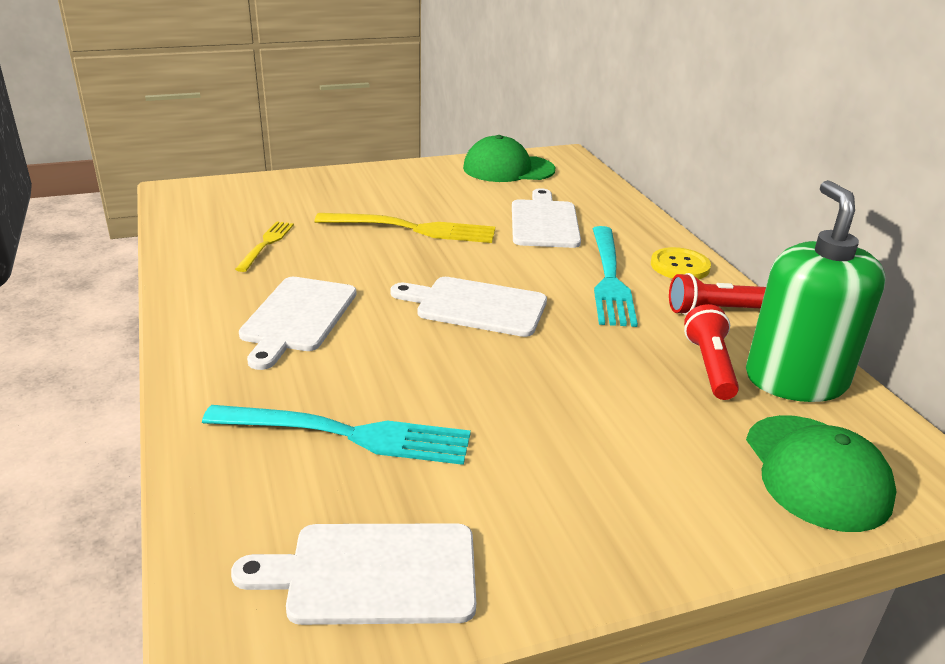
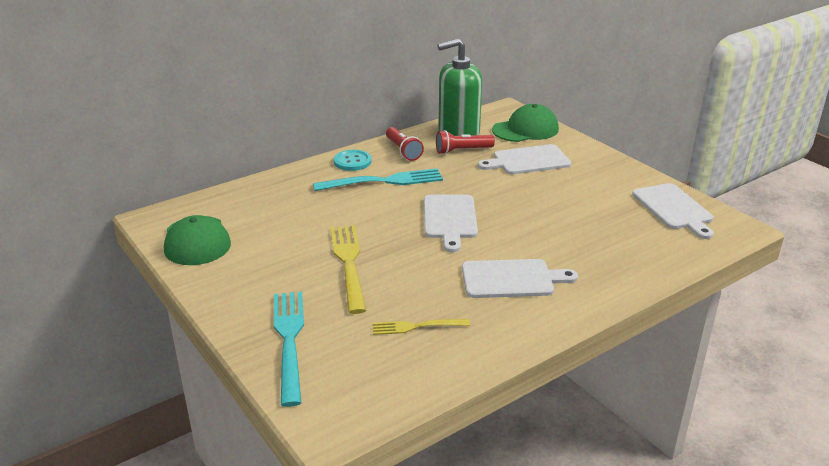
camera: 105 degrees left, 0 degrees up
turquoise fork [202,405,471,465] -> turquoise fork moved to [274,292,304,407]
white cutting board [512,188,581,248] -> white cutting board moved to [478,144,571,175]
yellow button [651,247,711,279] -> turquoise button [334,150,372,171]

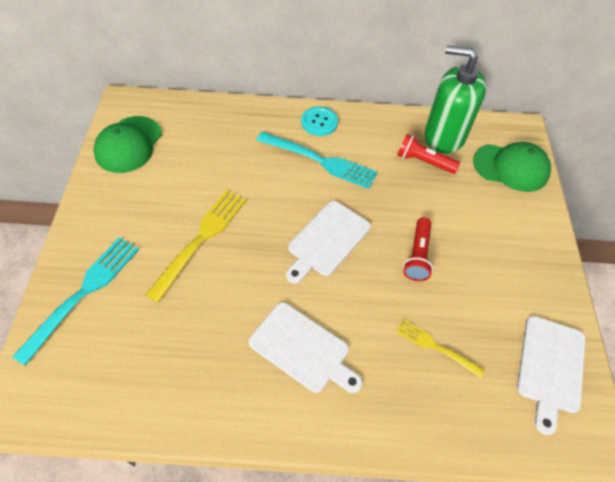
camera: 35 degrees right, 25 degrees up
yellow fork [372,319,470,335] -> yellow fork moved to [396,319,485,378]
red flashlight [386,127,424,161] -> red flashlight moved to [403,217,433,281]
white cutting board [478,144,571,175] -> none

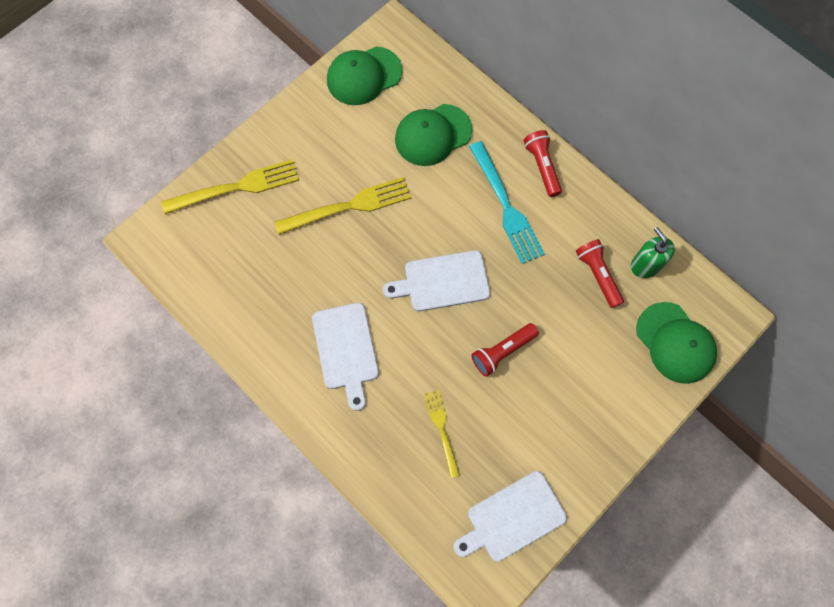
camera: 45 degrees right, 15 degrees up
turquoise fork [12,238,139,366] -> yellow fork [162,159,299,214]
turquoise button [301,107,338,136] -> red flashlight [524,130,562,197]
green soap dispenser [425,45,486,154] -> green soap dispenser [631,227,675,278], size x0.55
none -> green cap [395,104,472,166]

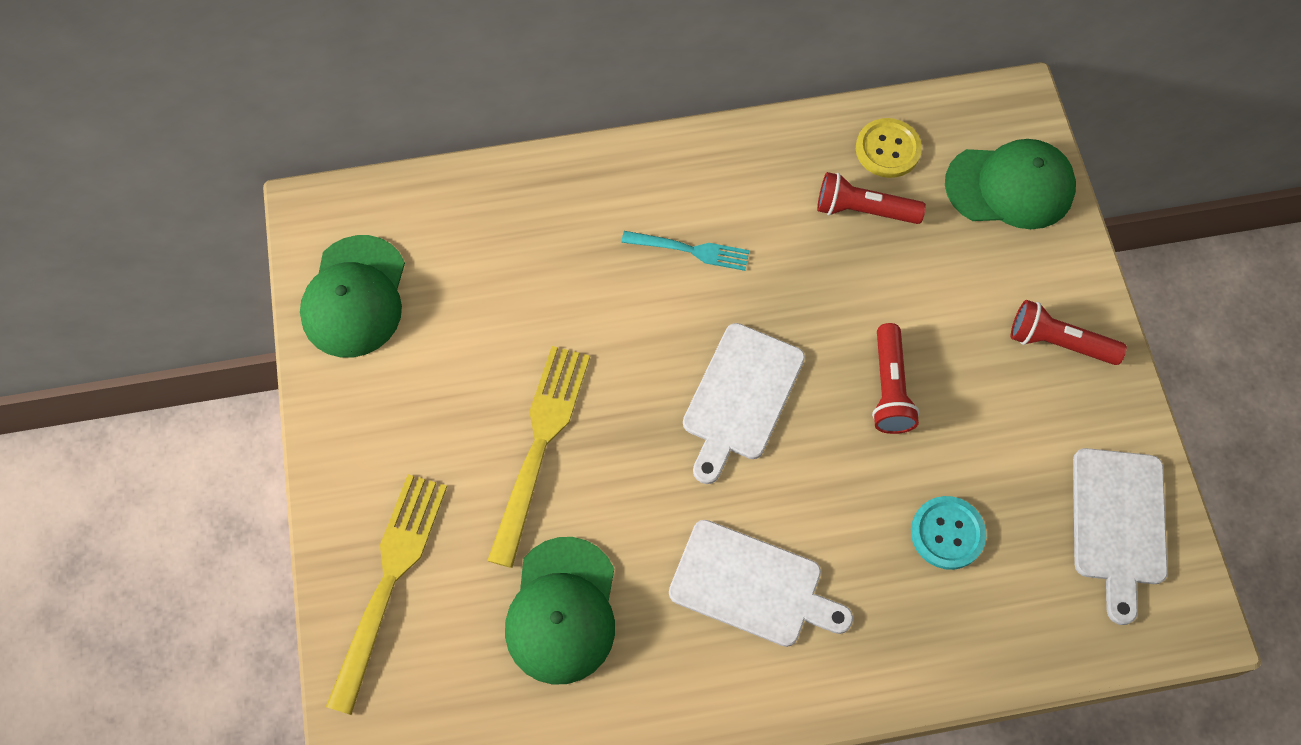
camera: 55 degrees left, 5 degrees down
green cap [395,104,472,166] -> green cap moved to [505,537,615,684]
yellow fork [424,390,460,478] -> turquoise button [911,496,986,570]
turquoise fork [469,141,544,264] -> turquoise fork [621,231,749,271], size x0.58
red flashlight [524,130,562,197] -> red flashlight moved to [1011,300,1127,365]
green soap dispenser [631,227,675,278] -> yellow button [856,118,922,178]

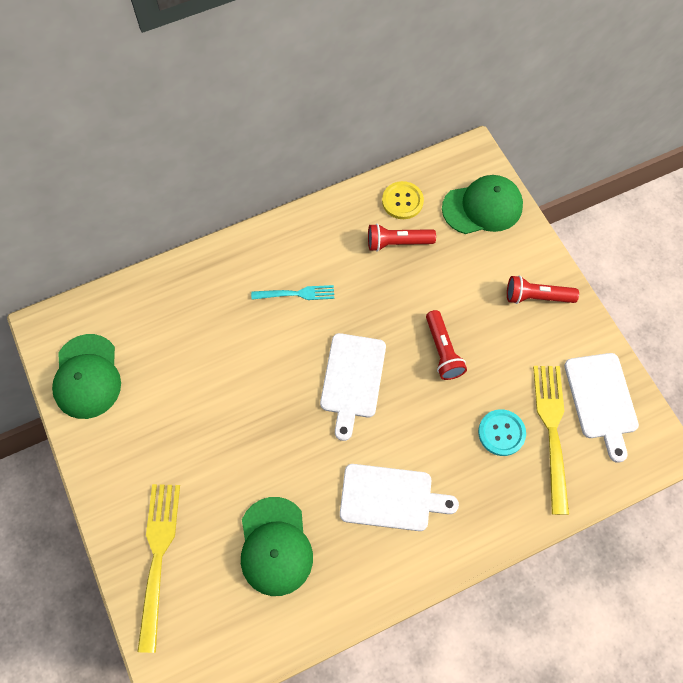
camera: 15 degrees left, 0 degrees up
yellow fork [487,346,590,568] -> yellow fork moved to [533,366,569,515]

